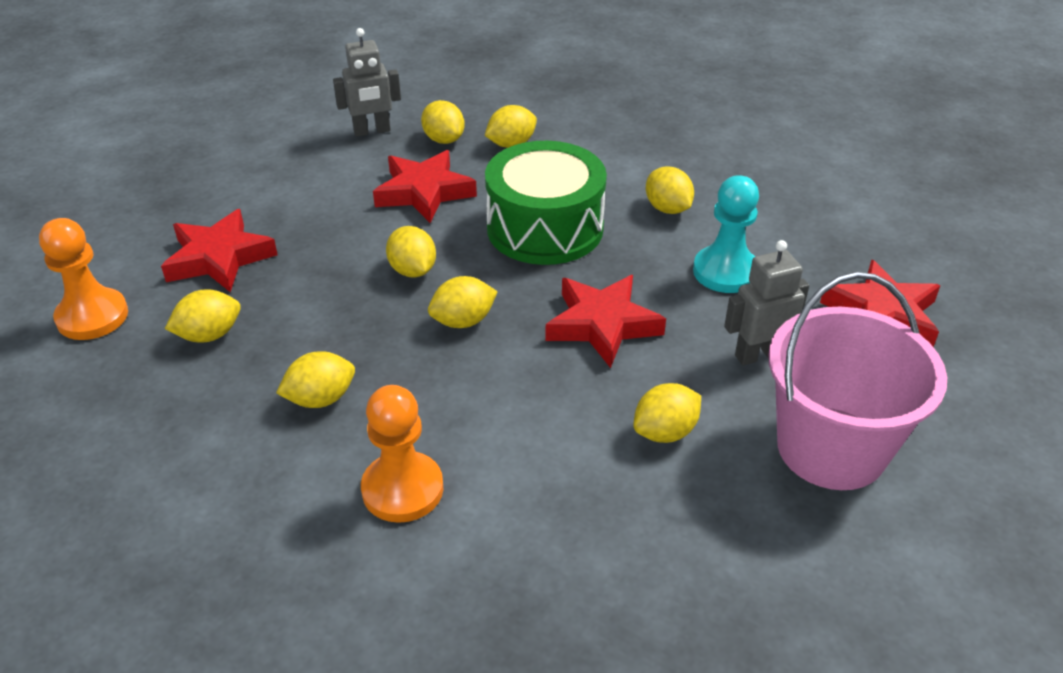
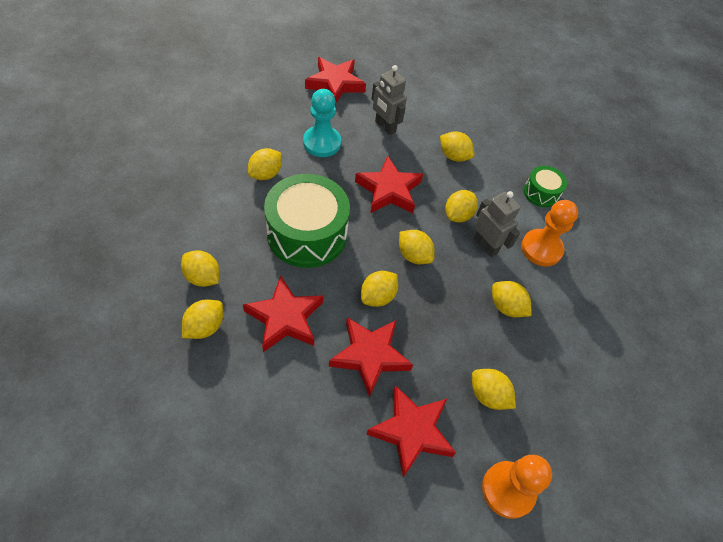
camera: 115 degrees left, 15 degrees up
grey robot [333,28,401,137] -> grey robot moved to [474,191,521,257]
pink bucket [768,272,947,490] -> none
none -> red star [329,317,413,398]
none -> yellow lemon [445,190,478,222]
none -> green drum [524,166,567,207]

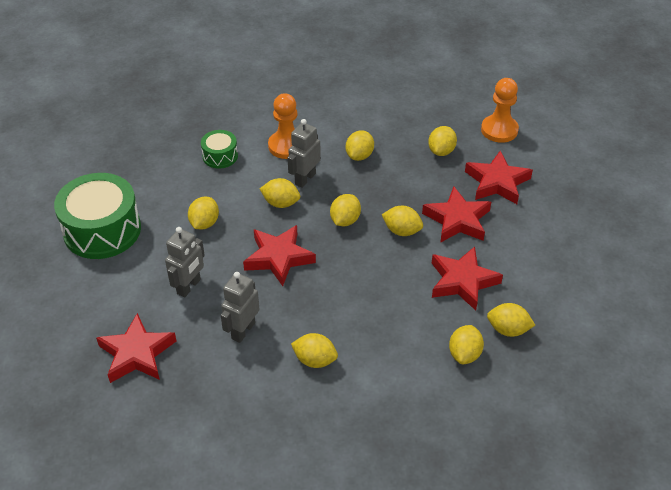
camera: 105 degrees left, 10 degrees down
green drum [264,174,350,268] -> green drum moved to [54,173,141,259]
turquoise pawn [303,89,341,157] -> grey robot [221,272,260,343]

